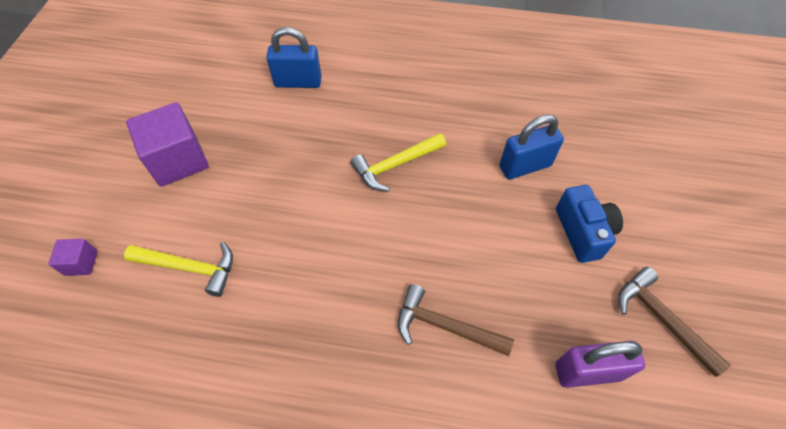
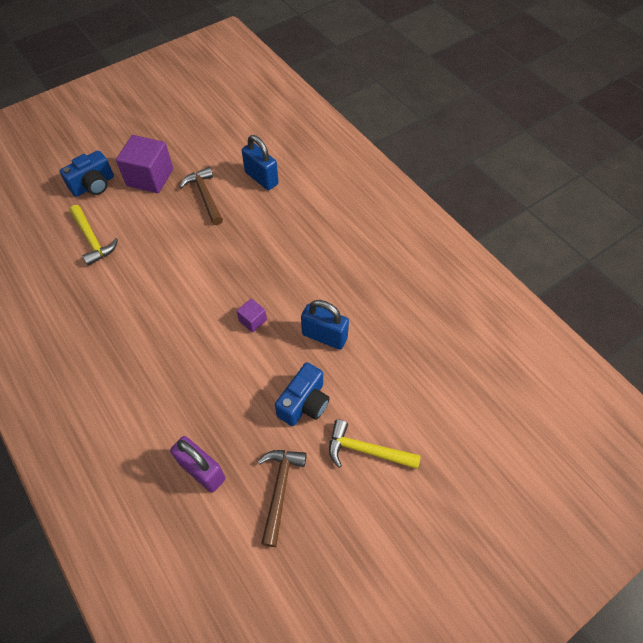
camera: 45 degrees right, 0 degrees up
purple cube [48,239,98,276] -> purple cube moved to [237,298,267,332]
yellow hammer [351,133,446,191] -> yellow hammer moved to [329,419,421,469]
brown hammer [398,284,514,356] -> brown hammer moved to [180,167,223,225]
none -> blue camera [60,150,114,197]

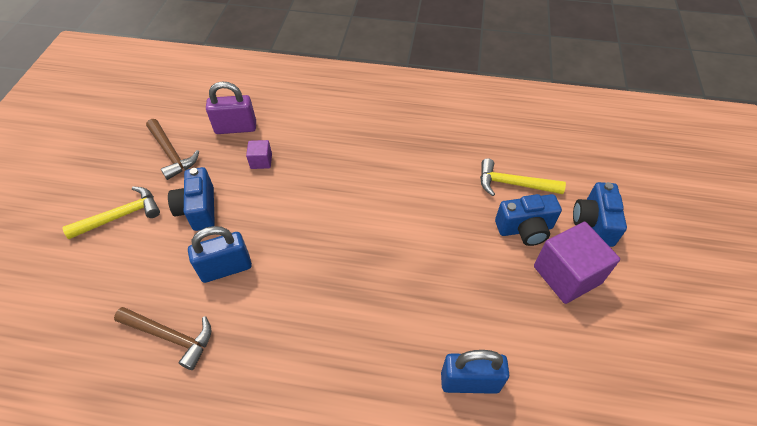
camera: 135 degrees right, 5 degrees down
brown hammer [180,167,223,225] -> brown hammer moved to [114,307,212,370]
purple cube [237,298,267,332] -> purple cube moved to [246,140,272,169]
none -> blue camera [495,194,562,246]

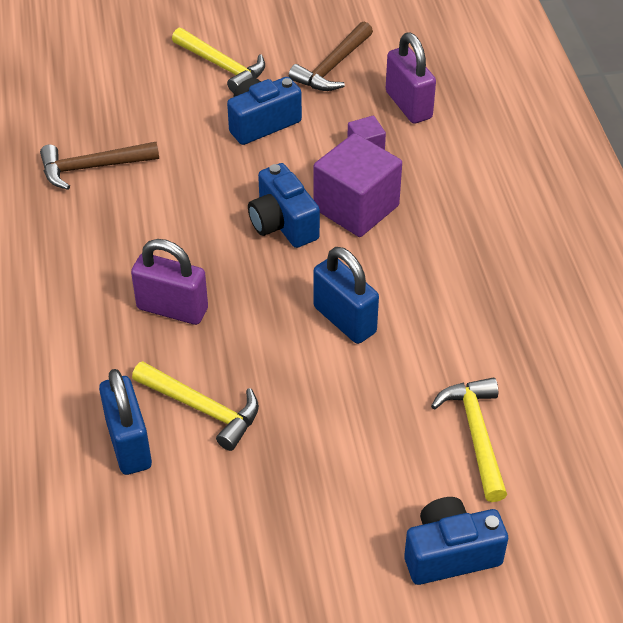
camera: 70 degrees right, 5 degrees down
brown hammer [114,307,212,370] -> brown hammer turned 75 degrees clockwise [40,142,159,190]
blue padlock [188,226,252,283] -> blue padlock moved to [313,247,379,344]
blue camera [495,194,562,246] -> blue camera moved to [248,163,320,248]
purple cube [534,222,620,304] -> purple cube moved to [313,133,402,237]
none -> purple padlock [131,239,208,325]
none -> yellow hammer [132,361,259,451]

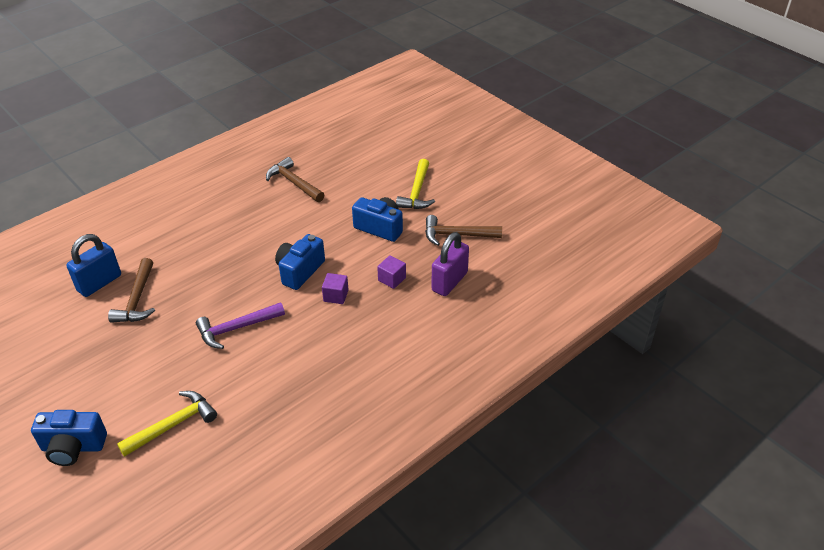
camera: 60 degrees right, 5 degrees down
purple padlock [131,239,208,325] -> none
yellow hammer [132,361,259,451] -> brown hammer [108,258,155,323]
purple cube [313,133,402,237] -> purple cube [322,273,349,304], size x0.48
blue padlock [313,247,379,344] -> purple hammer [196,302,285,349]
blue camera [404,497,508,585] -> blue camera turned 135 degrees clockwise [31,410,107,466]

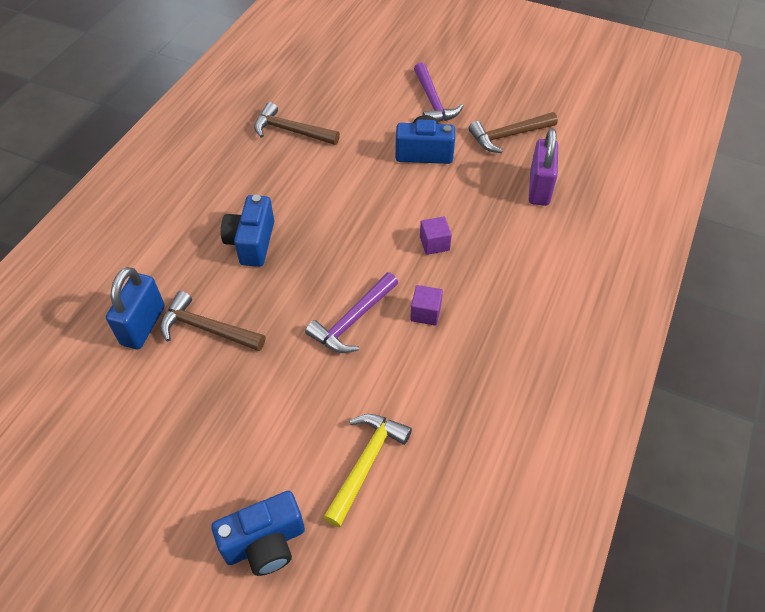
camera: 25 degrees left, 10 degrees up
brown hammer [108,258,155,323] -> brown hammer turned 135 degrees clockwise [160,291,265,351]
blue camera [275,234,325,290] -> blue camera moved to [221,195,274,267]
purple cube [377,255,406,289] -> purple cube moved to [410,285,443,326]
yellow hammer [396,159,435,209] -> purple hammer [414,62,463,122]

